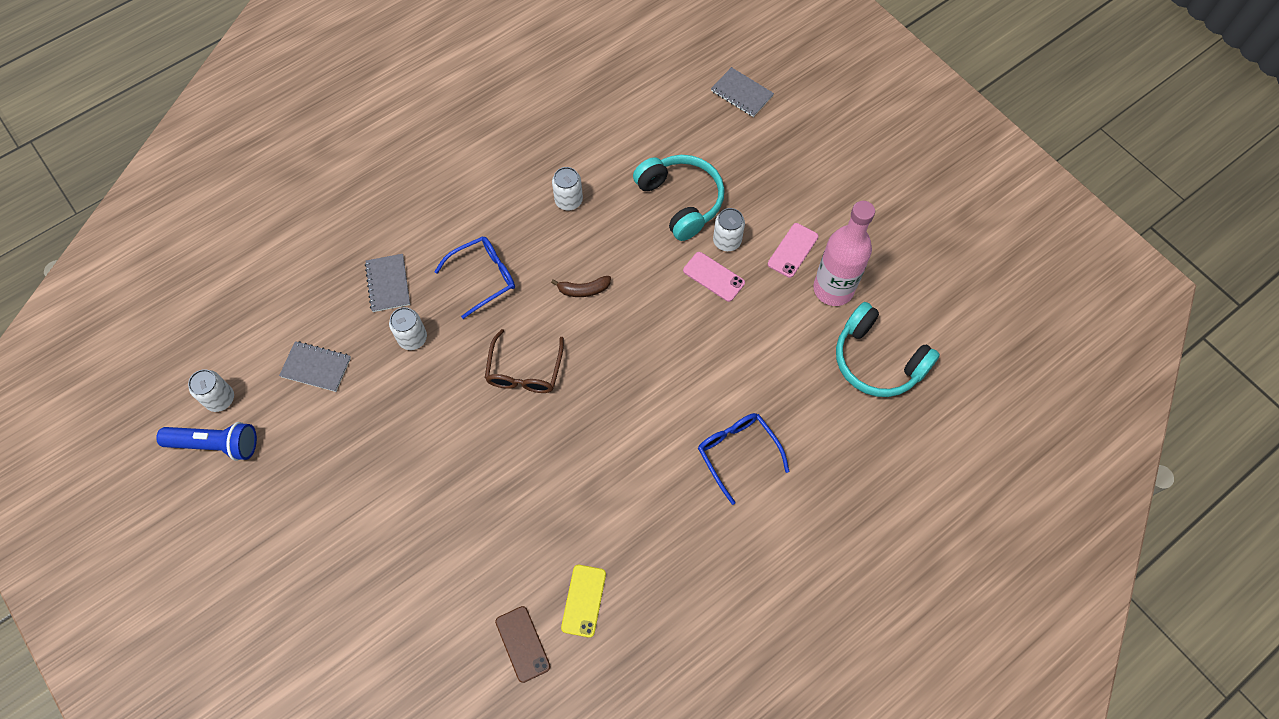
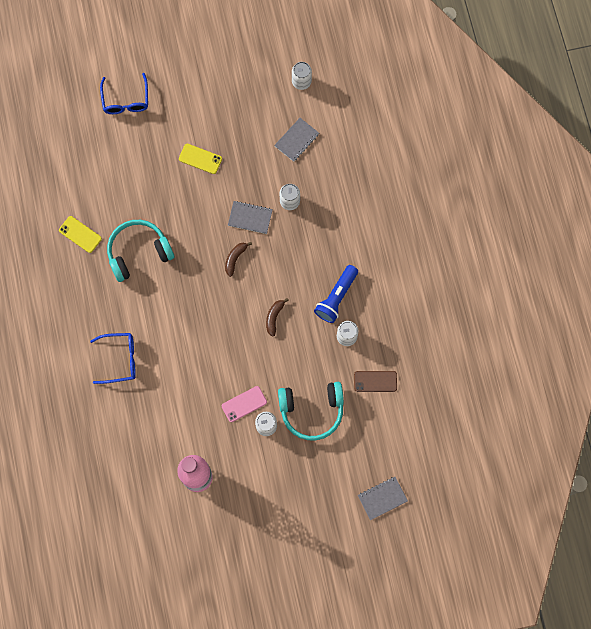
camera: 115 degrees right, 10 degrees up
blue flashlight [156,422,257,461] -> blue flashlight moved to [314,265,358,323]
grey notebook [365,254,410,312] -> grey notebook moved to [228,201,273,234]
blue glasses [434,236,515,319] -> blue glasses moved to [100,73,148,114]
brown glasses [485,329,564,393] -> brown banana [225,242,252,277]
brown phone [495,606,551,683] -> brown phone moved to [354,371,397,392]
pink phone [768,223,819,278] -> none
turquoise headphones [836,302,940,397] -> turquoise headphones moved to [107,220,174,282]
none -> yellow phone [179,144,222,174]

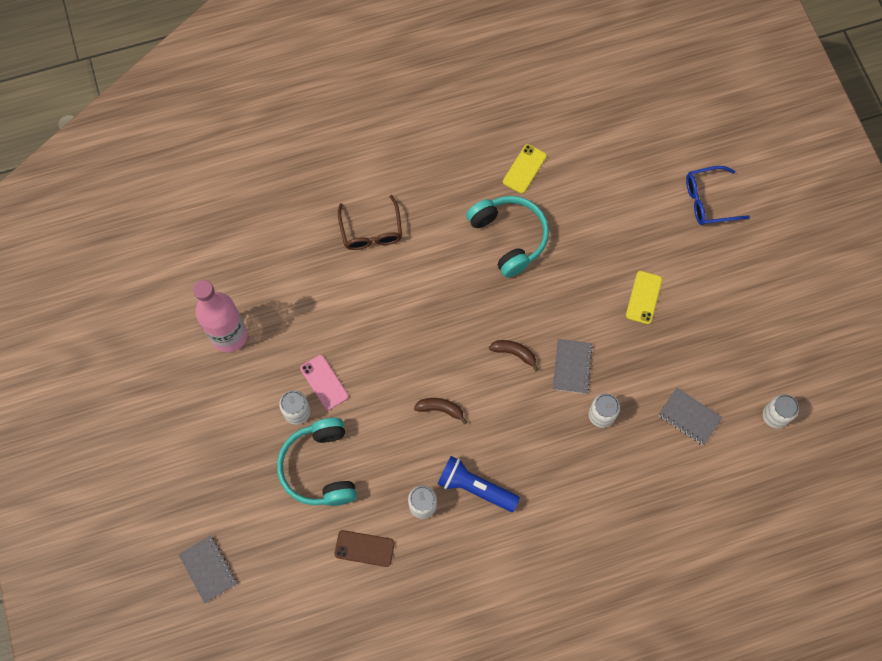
camera: 85 degrees right, 5 degrees down
blue glasses [90,333,136,384] -> brown glasses [338,195,402,250]
brown phone [354,371,397,392] -> brown phone turned 75 degrees counterclockwise [334,530,395,567]

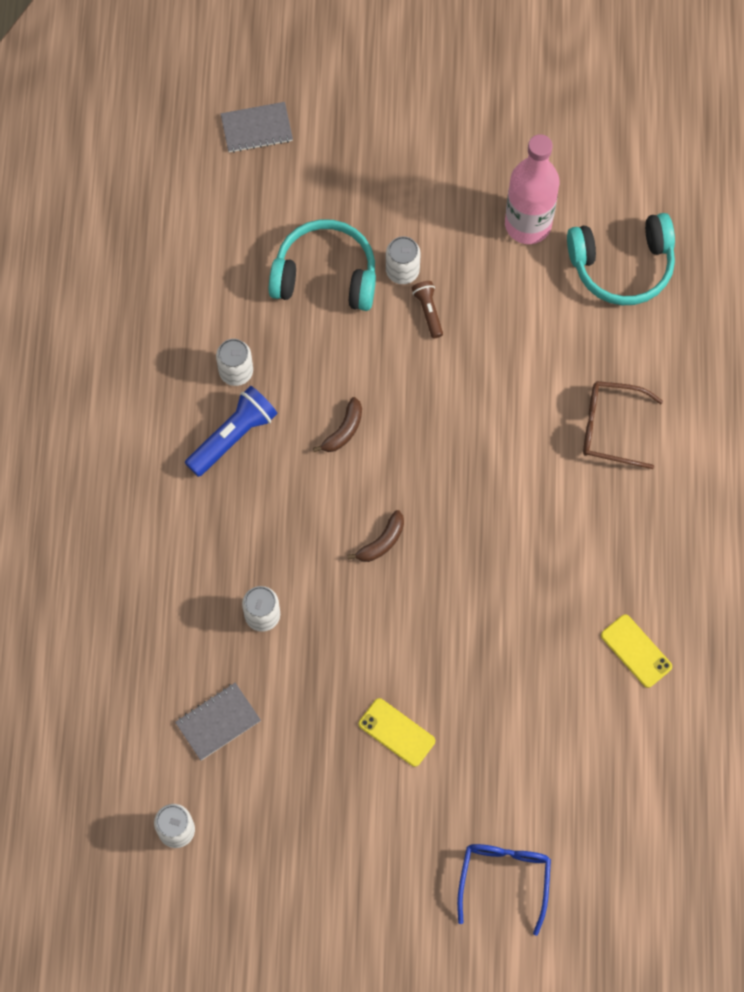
camera: 110 degrees right, 0 degrees up
pink phone [300,355,348,410] -> brown flashlight [412,281,443,338]
brown phone [334,530,395,567] -> none
turquoise headphones [466,196,549,278] -> turquoise headphones moved to [567,213,675,305]
grey notebook [553,339,593,394] -> none

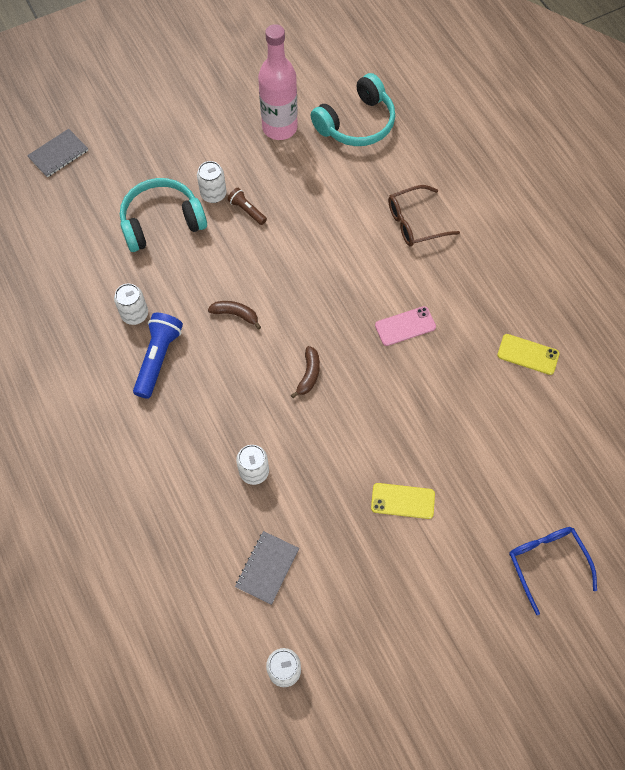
camera: 30 degrees left, 5 degrees down
brown banana [313,397,362,452] -> brown banana turned 75 degrees counterclockwise [208,301,261,330]
none -> pink phone [375,306,436,346]

